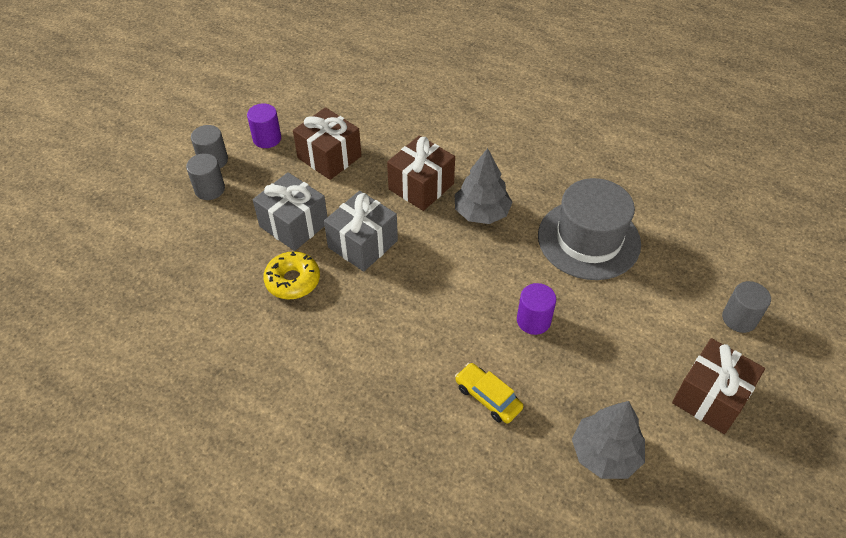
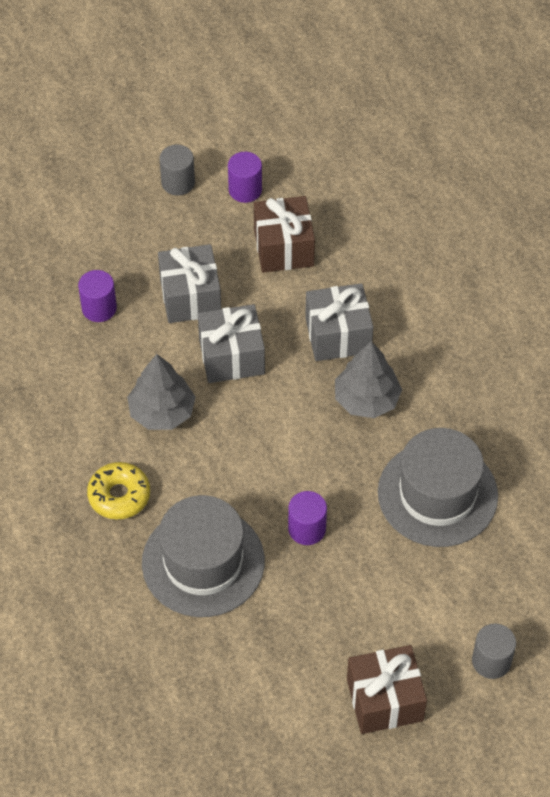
camera: 40 degrees right, 5 degrees up
grey cylinder [186,153,225,200] -> none
yellow donut [263,251,320,299] -> yellow donut moved to [87,462,150,520]
brown gift [387,136,455,211] -> grey gift [305,283,373,361]
yellow car [455,363,523,424] -> grey hat [142,495,265,617]
grey tree [572,401,645,479] -> grey tree moved to [127,354,195,430]
none -> purple cylinder [78,270,117,322]

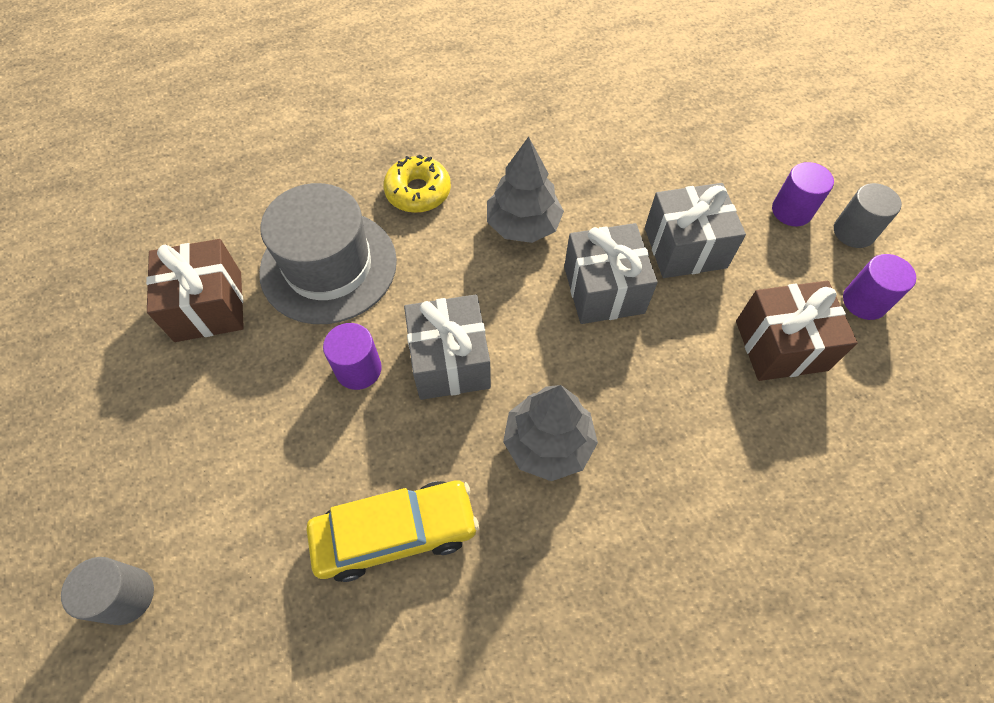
camera: 90 degrees right, 5 degrees up
purple cylinder [78,270,117,322] -> purple cylinder moved to [772,162,834,226]
grey gift [305,283,373,361] -> grey gift moved to [404,294,491,400]
brown gift [347,645,427,734] -> brown gift moved to [146,239,244,342]
grey hat [378,428,498,547] -> yellow car [307,480,479,582]

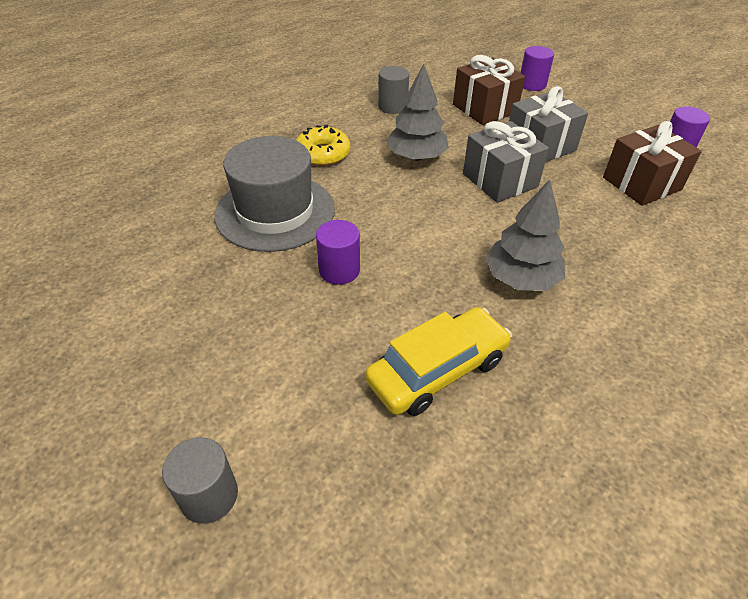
camera: 20 degrees left, 15 degrees down
brown gift [146,239,244,342] -> brown gift moved to [453,55,525,125]
grey gift [404,294,491,400] -> none
purple cylinder [772,162,834,226] -> purple cylinder moved to [521,46,554,91]
grey cylinder [834,183,902,248] -> grey cylinder moved to [378,66,409,114]

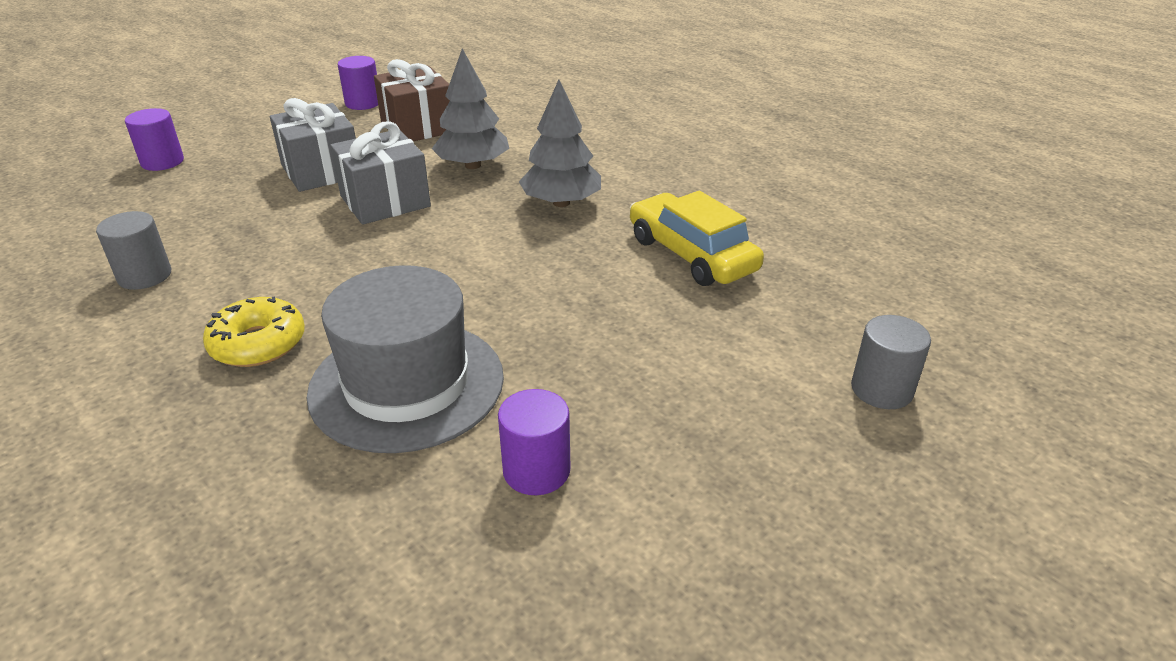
camera: 90 degrees left, 10 degrees down
purple cylinder [316,220,360,285] -> purple cylinder moved to [498,389,570,495]
grey tree [386,64,449,161] -> grey tree moved to [432,48,509,169]
brown gift [453,55,525,125] -> none

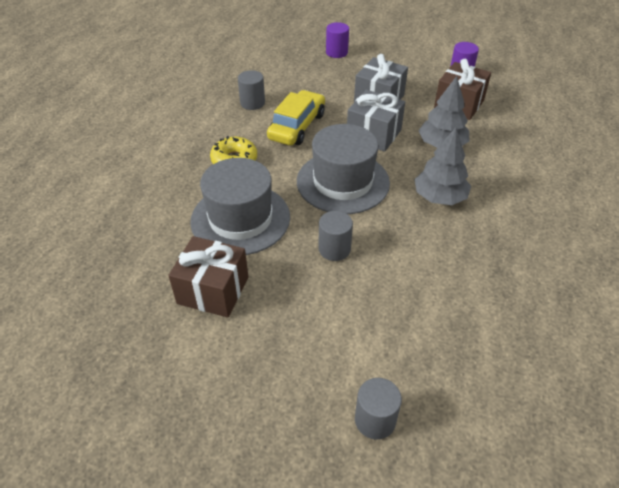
camera: 60 degrees right, 10 degrees up
purple cylinder [498,389,570,495] -> brown gift [168,236,248,317]
yellow car [630,191,764,286] -> yellow car moved to [267,90,325,145]
none -> grey hat [297,124,390,214]
none -> grey cylinder [318,211,353,261]

